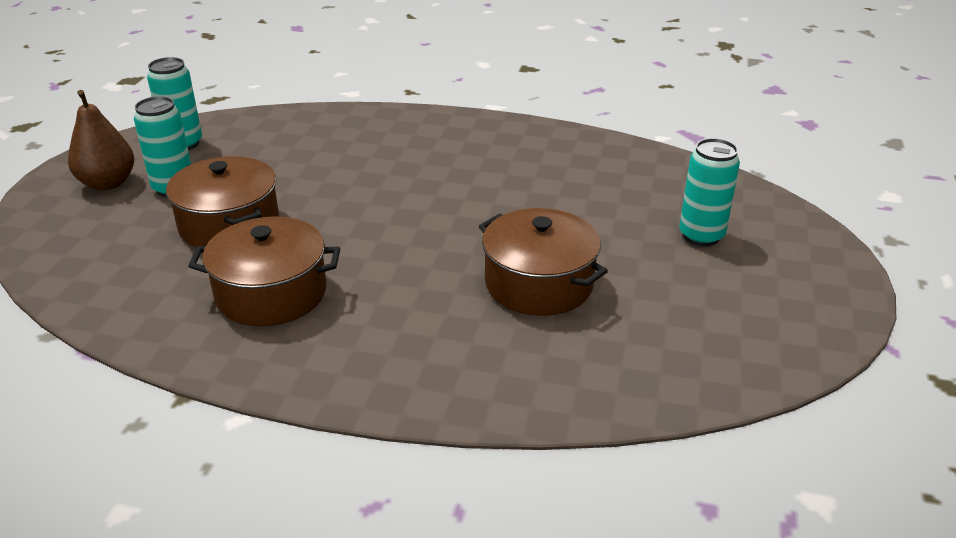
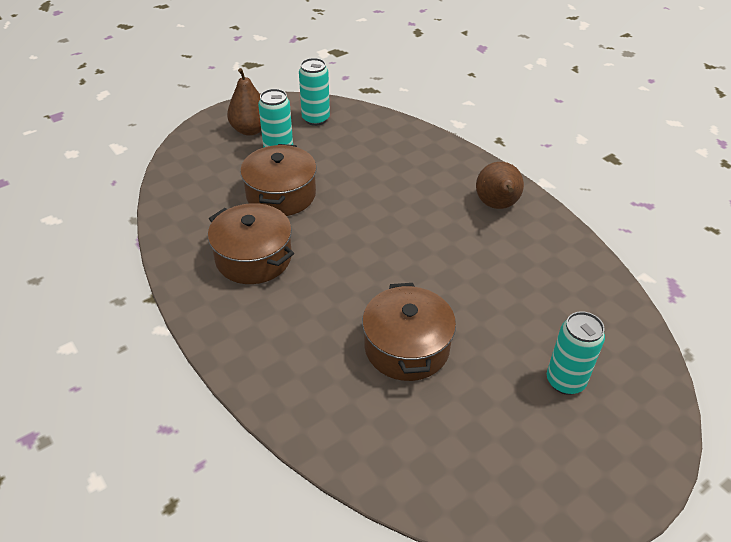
camera: 40 degrees right, 10 degrees up
none -> brown pear [476,162,524,209]

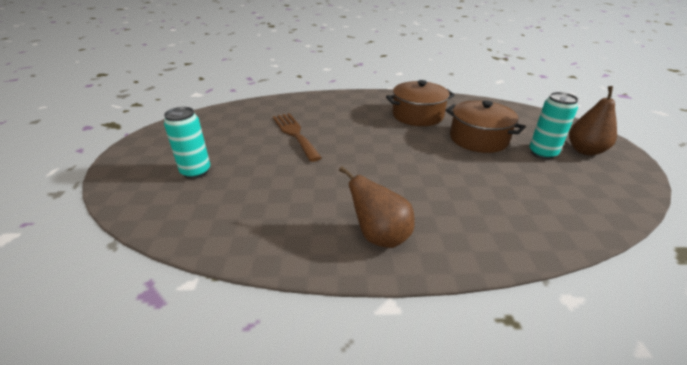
camera: 125 degrees right, 10 degrees down
turquoise can [299,58,330,126] -> none
brown pot [362,283,456,381] -> brown fork [273,113,322,162]

